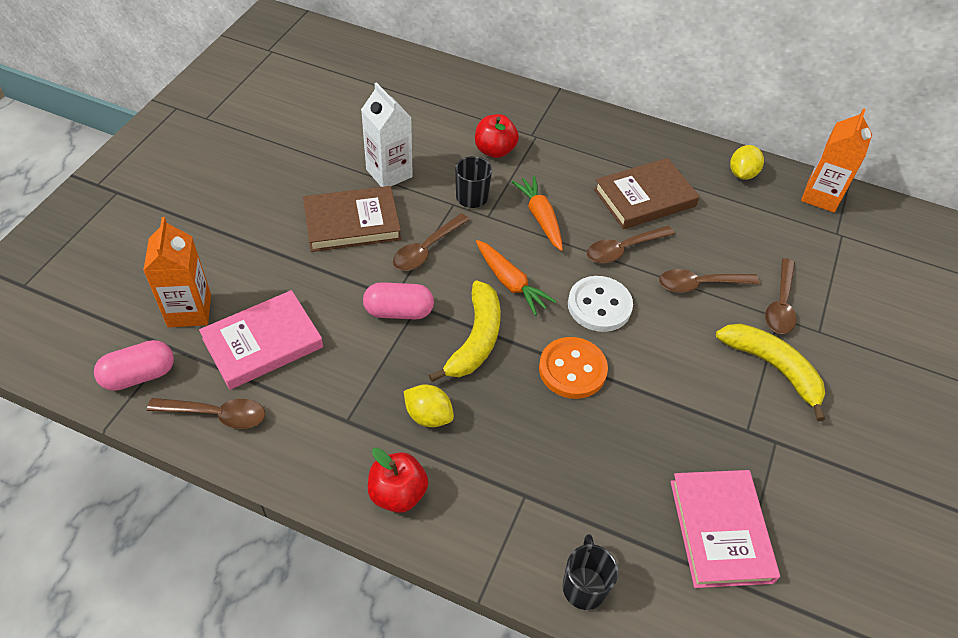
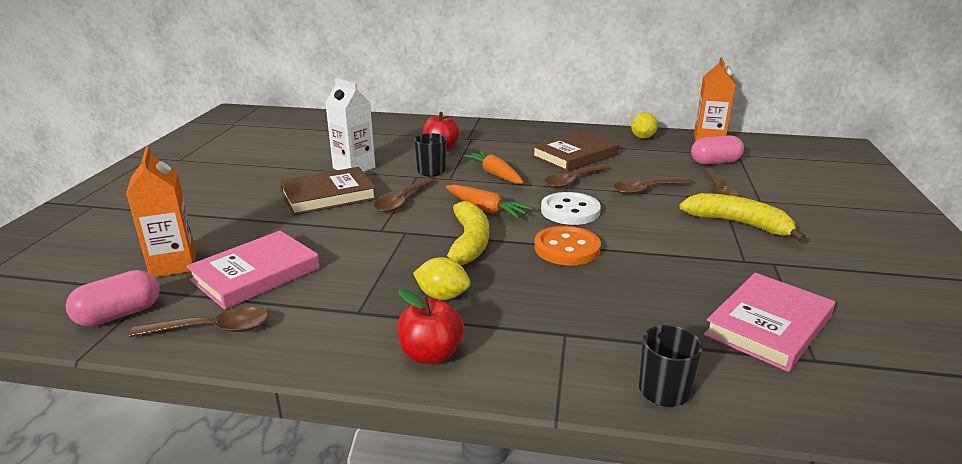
camera: 10 degrees left, 25 degrees down
pink capsule [363,282,434,319] -> pink capsule moved to [691,135,744,165]
pink book [670,470,780,588] -> pink book turned 60 degrees clockwise [704,273,835,372]

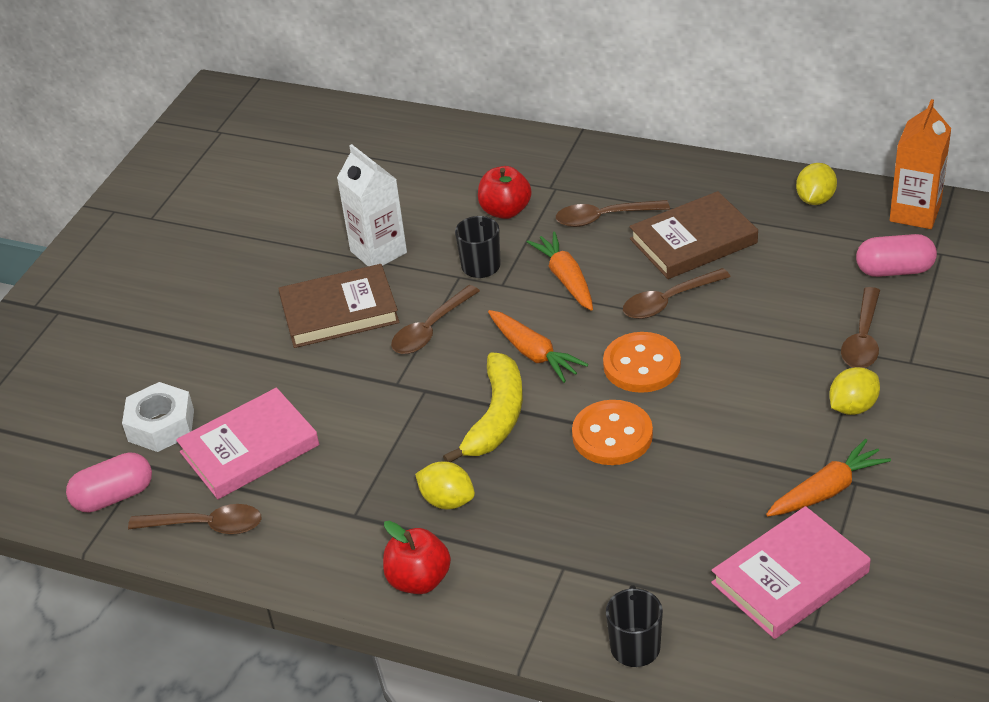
camera: 15 degrees right, 15 degrees up
orange carton [126,146,196,277] -> white nut [122,382,194,452]
white button [541,192,601,225] -> orange button [603,332,681,393]
brown spoon [613,178,694,195] -> brown spoon moved to [556,200,670,227]
yellow banana [679,193,806,242] -> yellow lemon [829,367,880,415]
none -> orange carrot [766,439,891,516]

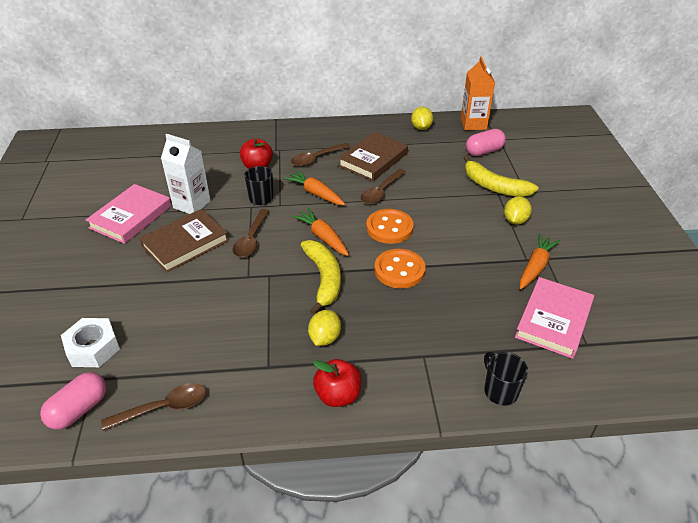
camera: 30 degrees left, 0 degrees up
pink book [176,388,319,499] -> pink book moved to [86,184,172,244]
yellow lemon [415,461,475,509] -> yellow lemon turned 75 degrees counterclockwise [308,310,341,346]
orange carrot [488,310,588,383] -> orange carrot turned 150 degrees counterclockwise [292,208,349,256]
brown spoon [841,287,880,368] -> yellow banana [463,155,538,197]

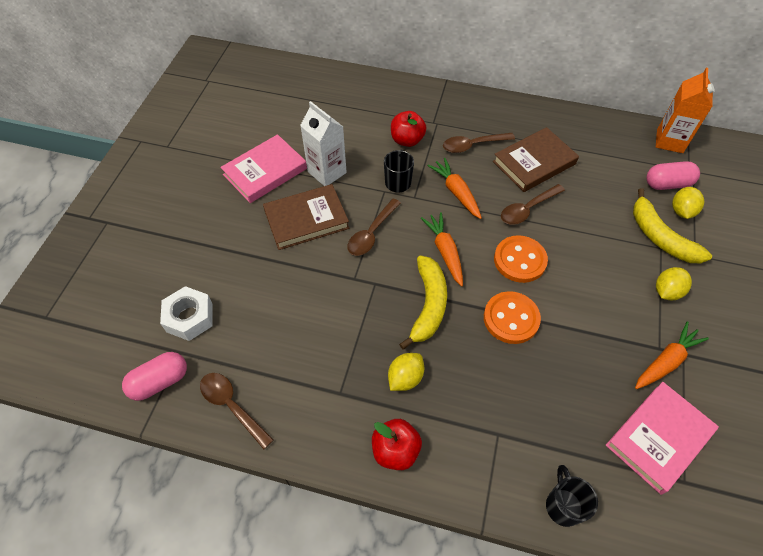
camera: 20 degrees right, 15 degrees up
brown spoon [101,383,206,430] -> brown spoon turned 135 degrees counterclockwise [200,373,274,449]
yellow lemon [411,107,433,130] -> yellow lemon moved to [672,187,704,219]

